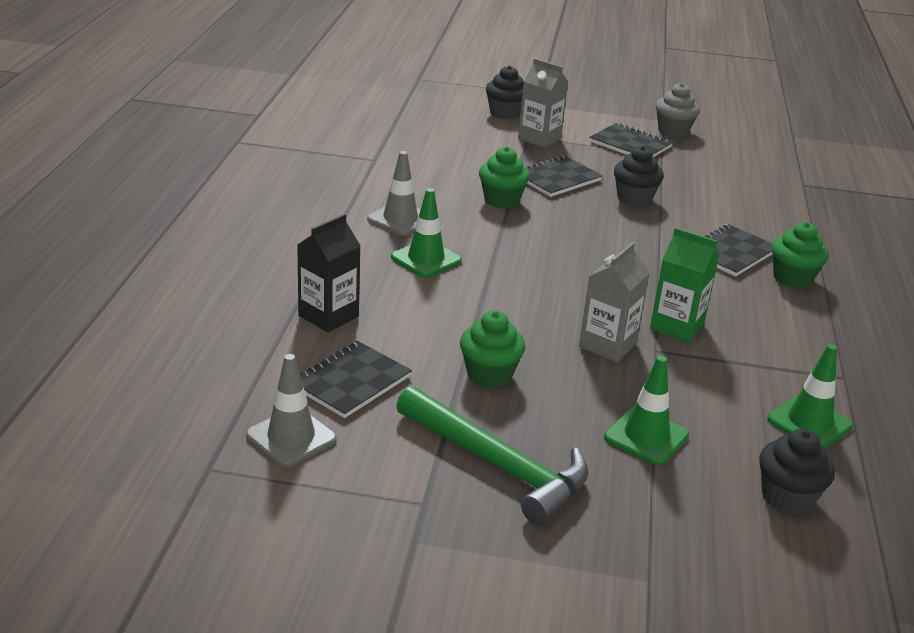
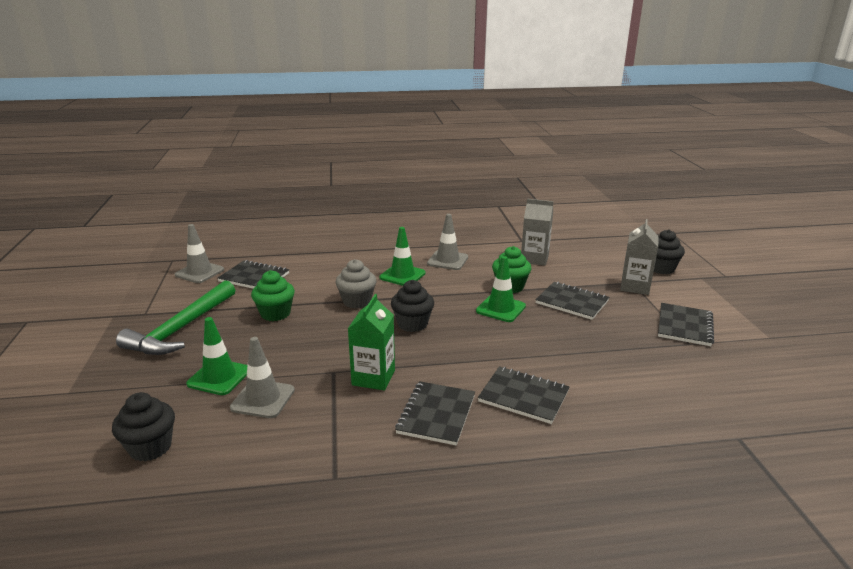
camera: 75 degrees right, 5 degrees down
black carton [297,214,361,333] -> none
grey carton [579,242,650,362] -> grey carton moved to [521,199,553,266]
black cupcake [614,146,664,207] -> black cupcake moved to [391,280,434,332]
grey cupcake [656,83,700,138] -> grey cupcake moved to [336,259,377,309]
green traffic cone [767,344,853,449] -> green traffic cone moved to [476,256,526,322]
green cupcake [772,222,828,289] -> none
none -> grey traffic cone [230,337,295,418]
none -> black notebook [395,381,475,446]

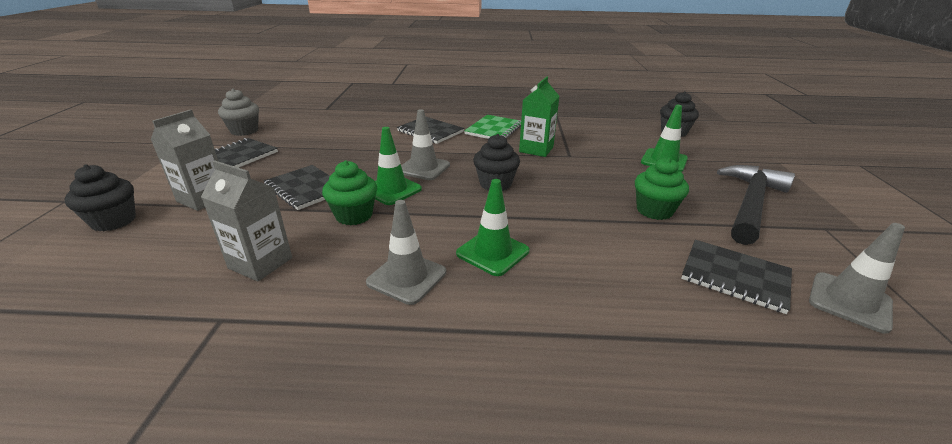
camera: 170 degrees left, 5 degrees up
green hammer [116,280,235,355] -> black hammer [717,165,795,245]
grey traffic cone [230,337,295,418] -> grey traffic cone moved to [401,109,450,180]
grey cupcake [336,259,377,309] -> grey cupcake moved to [218,89,259,136]
black notebook [395,381,475,446] -> green notebook [464,115,521,139]

